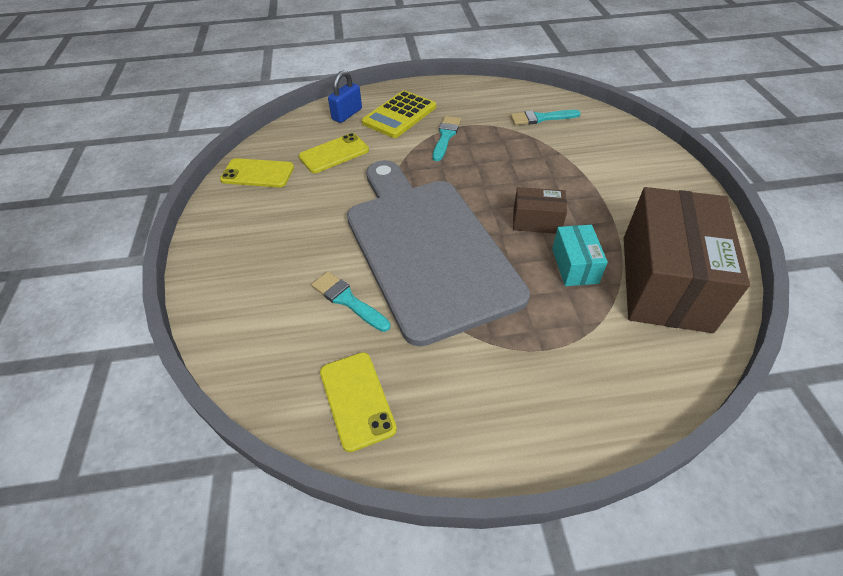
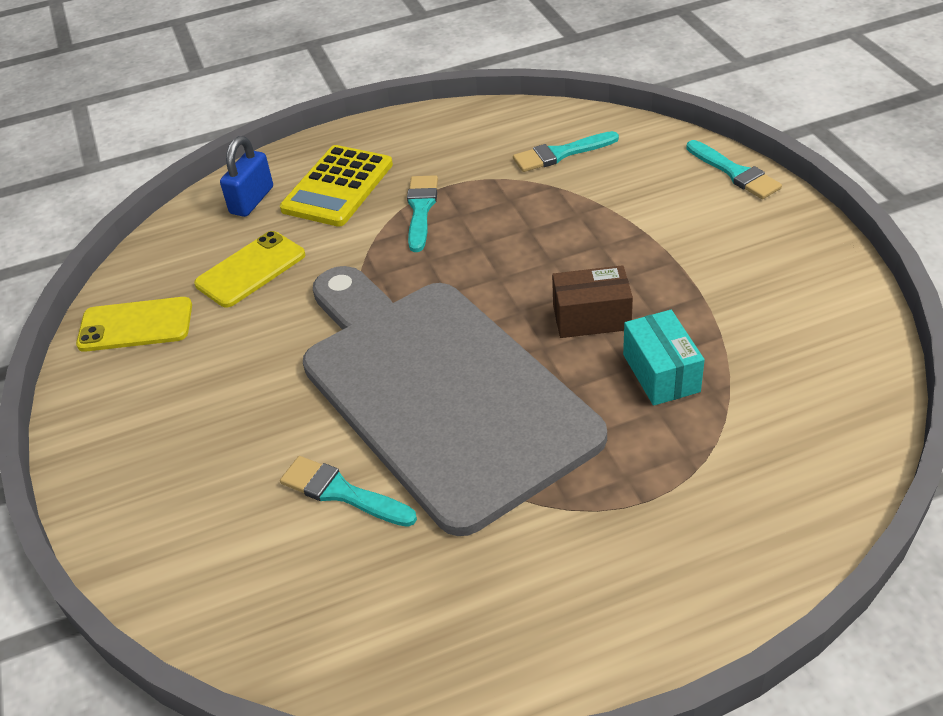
camera: 10 degrees left, 5 degrees down
yellow phone [320,352,397,452] -> none
brown box [624,187,750,333] -> none
none -> turquoise brush [686,140,782,199]

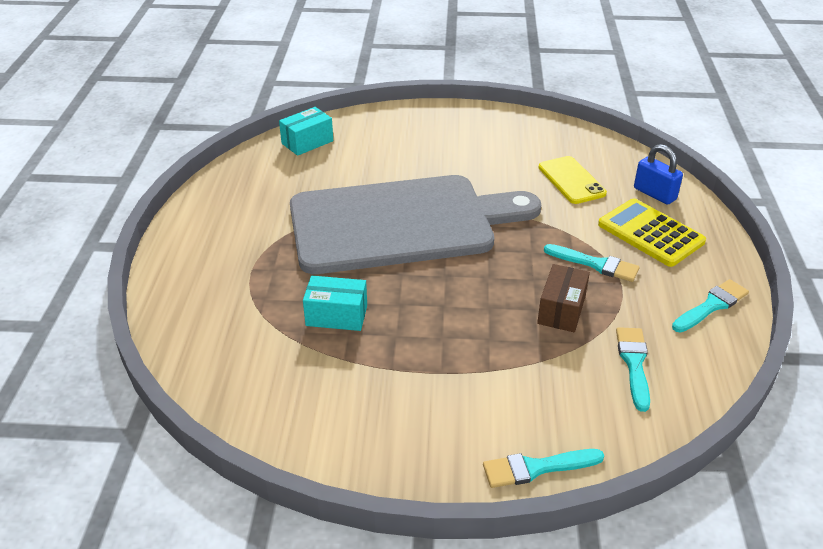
camera: 110 degrees right, 5 degrees down
yellow phone [76,297,192,352] -> none
turquoise brush [280,456,417,527] -> turquoise brush moved to [672,279,749,333]
brown box [552,265,633,338] -> brown box moved to [537,264,590,332]
none -> turquoise box [279,107,333,156]

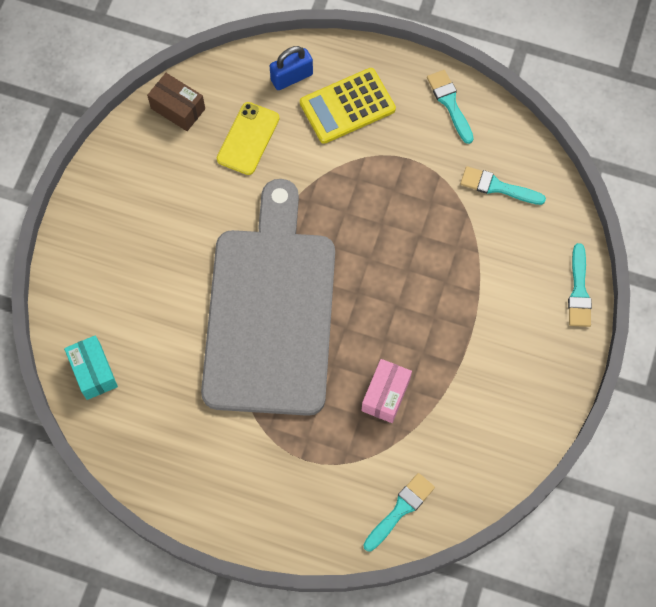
camera: 75 degrees left, 30 degrees up
turquoise box [303,276,367,331] -> pink box [362,359,412,423]
brown box [537,264,590,332] -> brown box moved to [147,73,205,131]
yellow phone [538,156,607,204] -> yellow phone turned 60 degrees counterclockwise [217,102,280,175]
turquoise brush [544,244,640,282] -> turquoise brush moved to [363,473,435,551]

